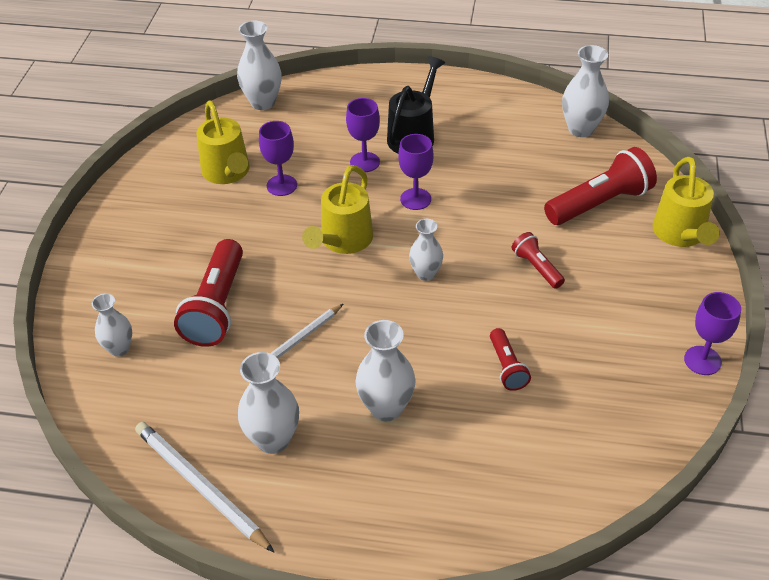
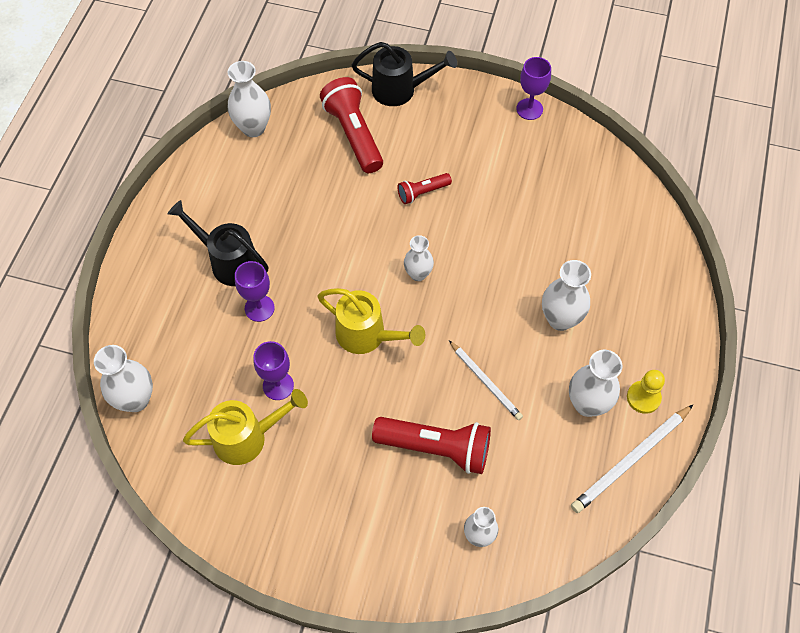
camera: 85 degrees left, 15 degrees up
purple goblet [398,134,433,210] -> none
red flashlight [490,328,531,391] -> none
yellow watering can [653,157,720,247] -> black watering can [352,42,457,106]
none -> yellow pawn [627,370,665,414]

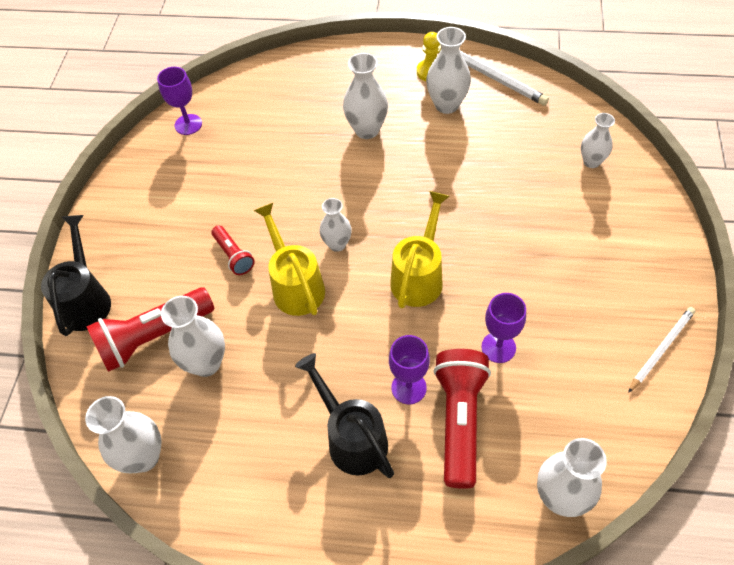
camera: 95 degrees left, 5 degrees down
black watering can [167,200,269,286] -> black watering can turned 120 degrees clockwise [295,353,394,478]
yellow watering can [183,389,308,465] -> yellow watering can moved to [253,203,325,316]
red flashlight [372,417,491,474] -> red flashlight moved to [433,349,491,489]
white pencil [449,340,523,420] -> white pencil moved to [628,307,695,393]
purple goblet [516,57,551,120] -> purple goblet moved to [157,67,202,135]
none -> white vase [161,296,225,377]

